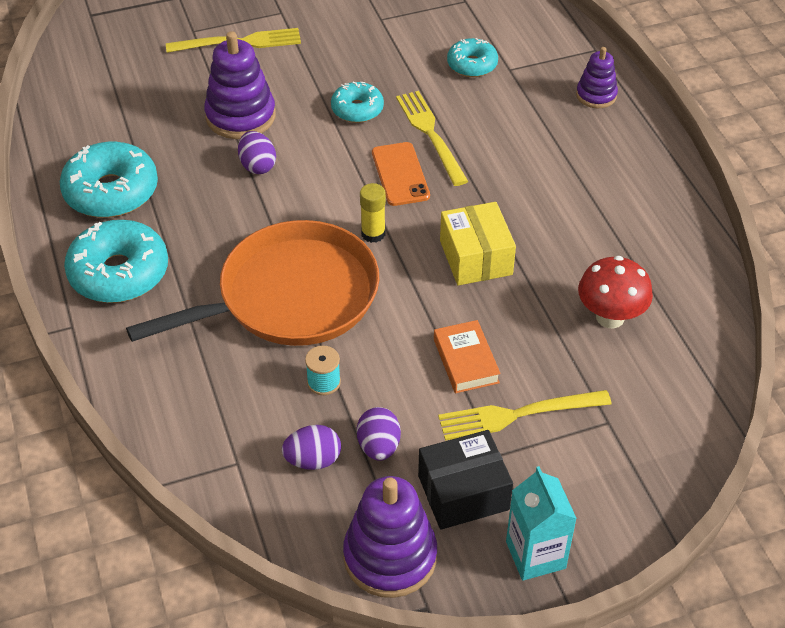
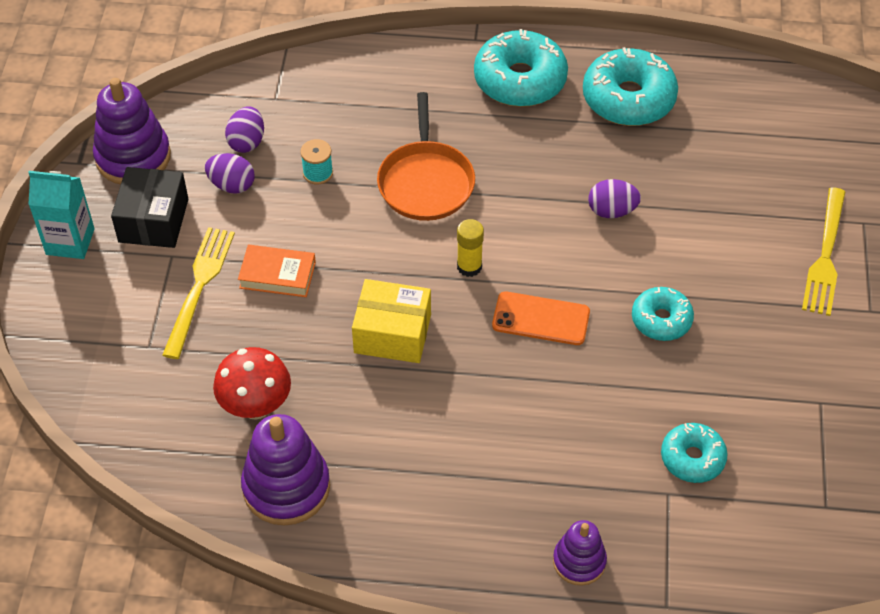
camera: 115 degrees right, 5 degrees up
orange pan [126,220,379,346] -> orange pan [377,92,475,221], size x0.65
purple stacking toy [204,31,276,139] -> purple stacking toy moved to [241,414,330,525]
yellow fork [396,91,468,186] -> none

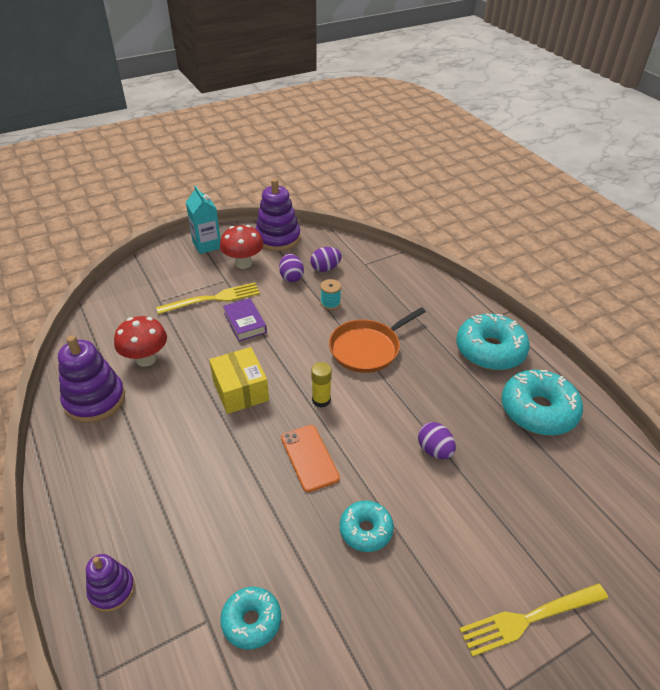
camera: 55 degrees right, 10 degrees down
black box [111,167,188,248] -> red mushroom [220,225,263,269]
orange book [238,245,316,297] -> purple book [223,298,267,341]

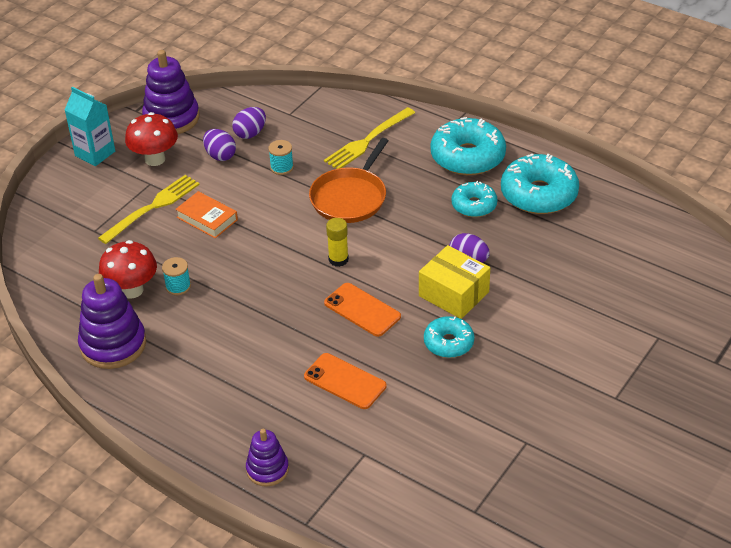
camera: 25 degrees left, 0 degrees up
yellow box [209,347,269,414] -> yellow box moved to [419,245,490,319]
turquoise donut [220,587,281,650] -> turquoise donut moved to [452,181,497,217]
purple book [223,298,267,341] -> orange book [175,191,238,238]
yellow fork [459,583,608,657] -> yellow fork moved to [324,107,415,169]
none -> turquoise spool [162,257,191,295]
none -> orange phone [304,353,386,409]

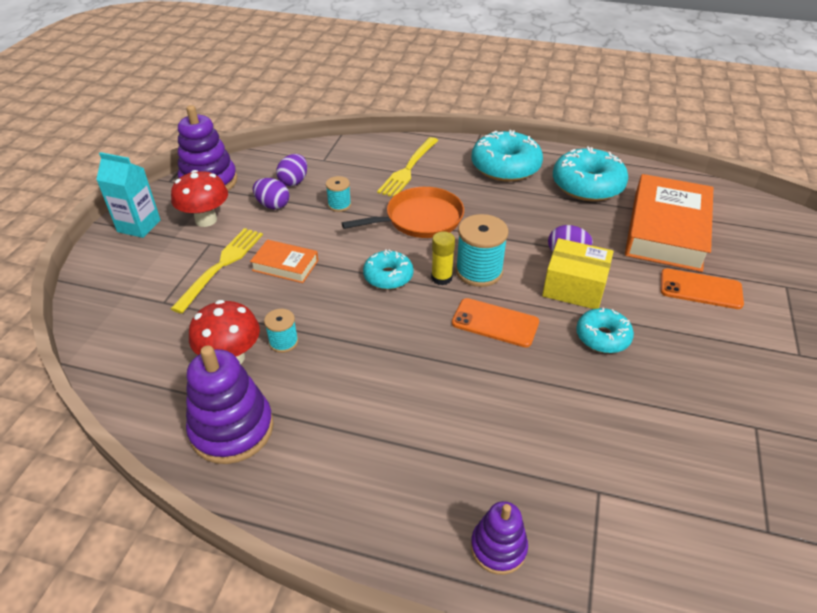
camera: 20 degrees left, 0 degrees up
orange phone [304,353,386,409] -> orange phone moved to [661,268,744,309]
orange pan [309,138,389,223] -> orange pan turned 120 degrees counterclockwise [342,187,464,238]
turquoise donut [452,181,497,217] -> turquoise donut moved to [363,249,413,290]
none -> turquoise spool [456,214,508,287]
none -> orange book [625,174,713,272]

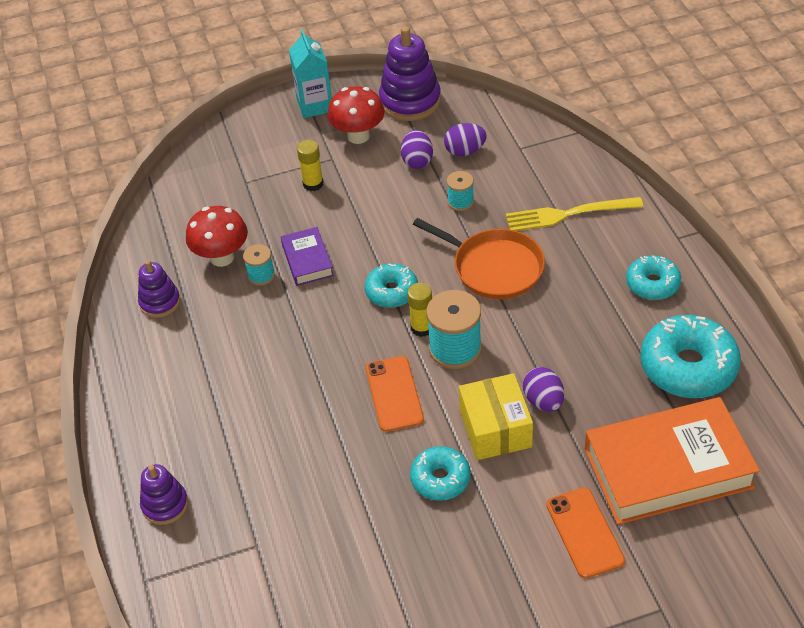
camera: 60 degrees right, 5 degrees up
yellow fork [171,228,263,314] -> yellow glue stick [297,140,324,191]
purple stacking toy [186,345,274,464] -> purple stacking toy [138,260,180,318], size x0.59
orange book [250,240,318,283] -> none
turquoise donut [471,130,543,182] -> turquoise donut [626,255,681,300], size x0.59
none -> purple book [281,227,334,286]

